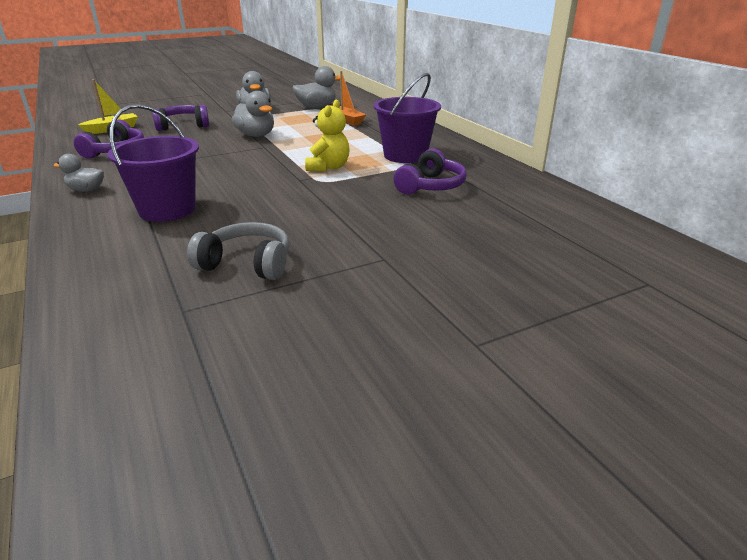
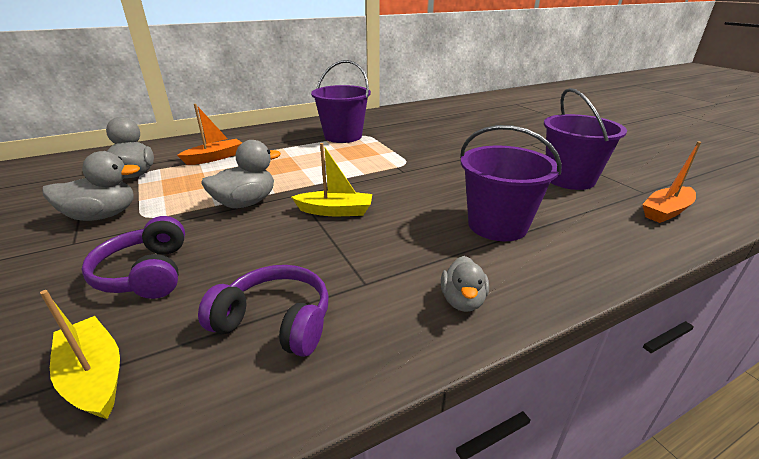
camera: 90 degrees left, 0 degrees up
grey headphones [187,222,289,280] -> purple bucket [544,88,627,190]
yellow teddy bear [305,100,350,172] -> none
purple headphones [393,148,466,194] -> none
none -> yellow boat [291,143,372,216]
none -> orange boat [642,141,701,223]

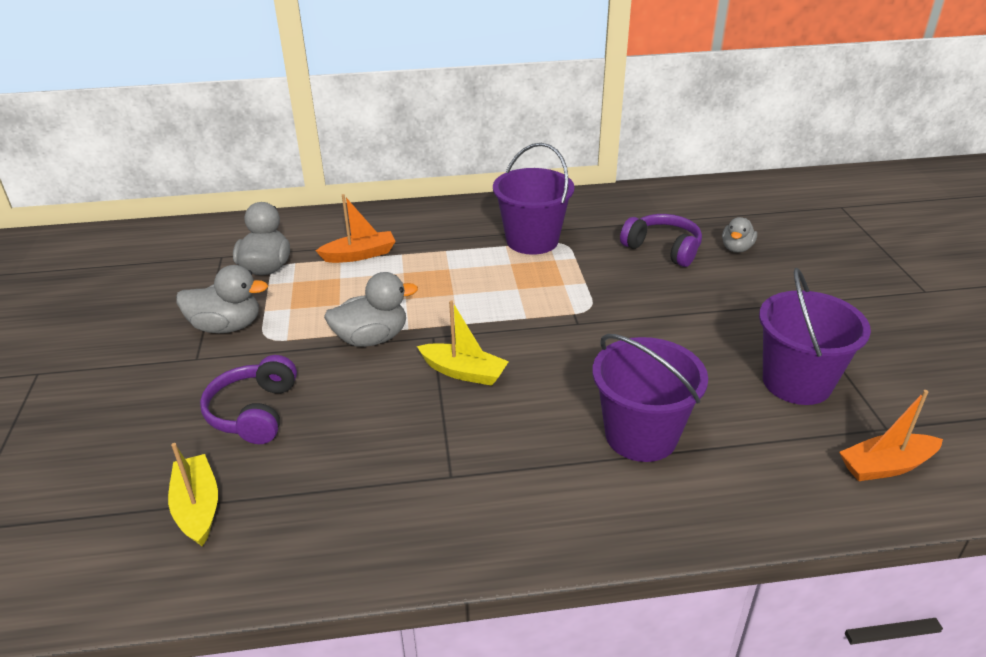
camera: 20 degrees right, 5 degrees up
purple headphones [198,265,329,357] -> purple headphones moved to [620,214,702,267]
grey duck [441,256,489,312] -> grey duck moved to [722,217,757,253]

